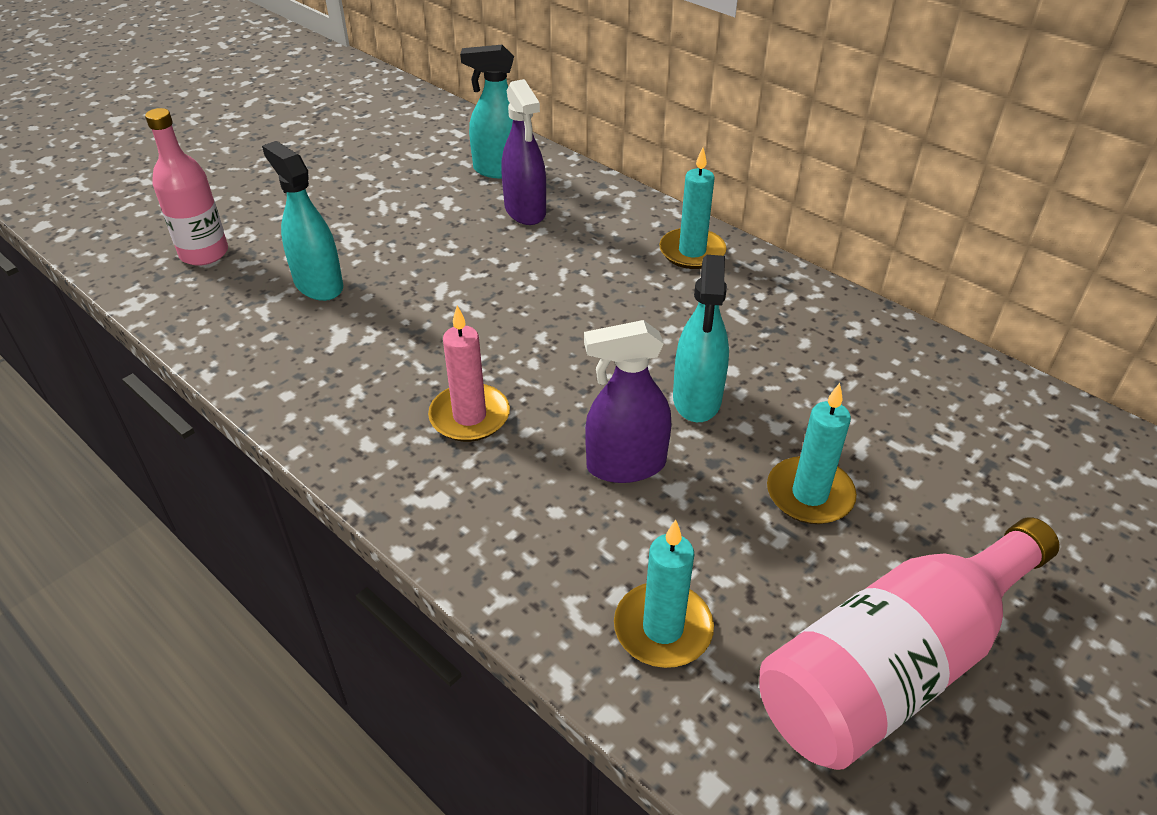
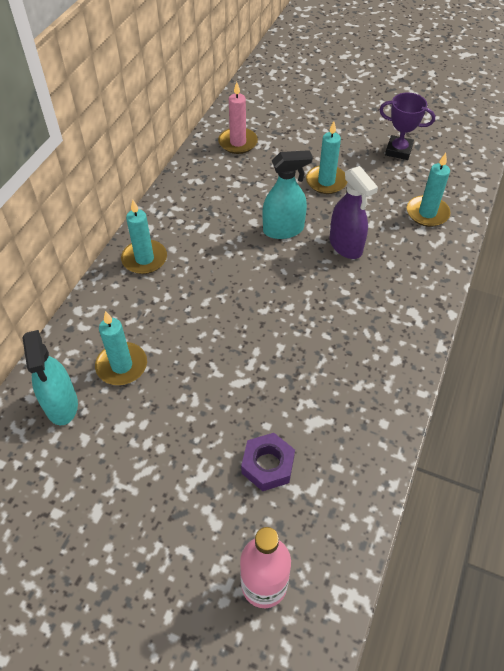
camera: 110 degrees left, 10 degrees up
turquoise spray bottle [262,141,343,301] -> purple nut [241,433,295,491]
pink candle [428,306,510,442] -> pink candle moved to [218,82,258,154]
purple spray bottle [501,79,546,225] -> turquoise candle [95,311,147,385]
pink bottle [760,517,1060,770] -> purple trophy [379,93,435,160]

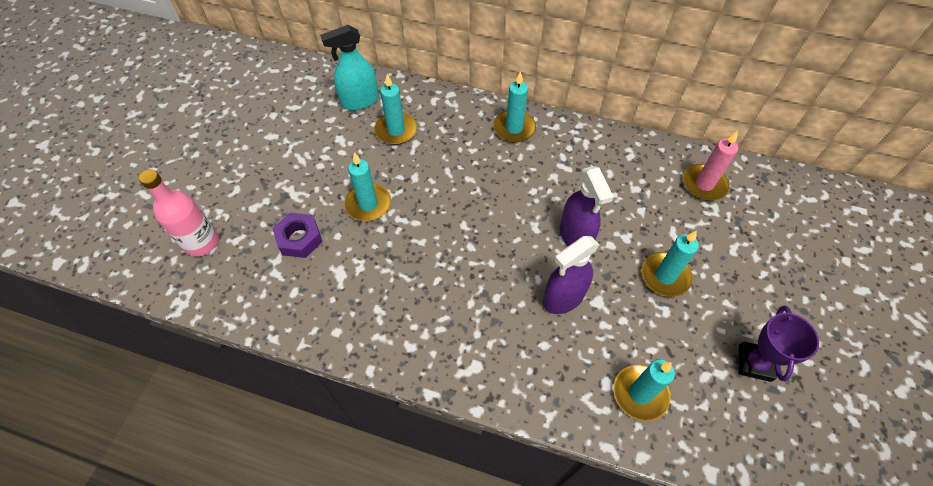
camera: 85 degrees right, 5 degrees up
turquoise spray bottle [263,150,313,239] -> purple spray bottle [560,166,613,246]
none -> turquoise candle [344,152,391,221]

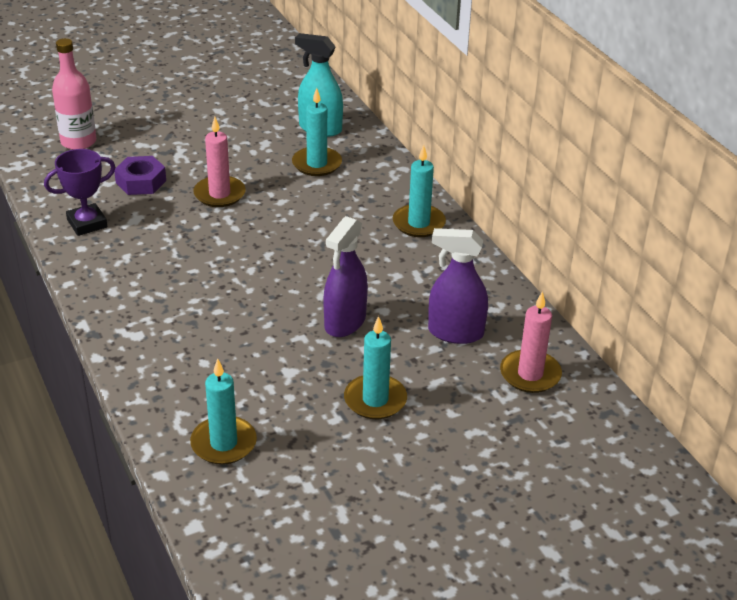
camera: 45 degrees right, 20 degrees down
turquoise candle [344,152,391,221] -> pink candle [193,117,246,207]
purple spray bottle [543,236,599,314] -> purple spray bottle moved to [428,228,488,344]
purple trophy [739,305,819,382] -> purple trophy moved to [44,149,116,236]

